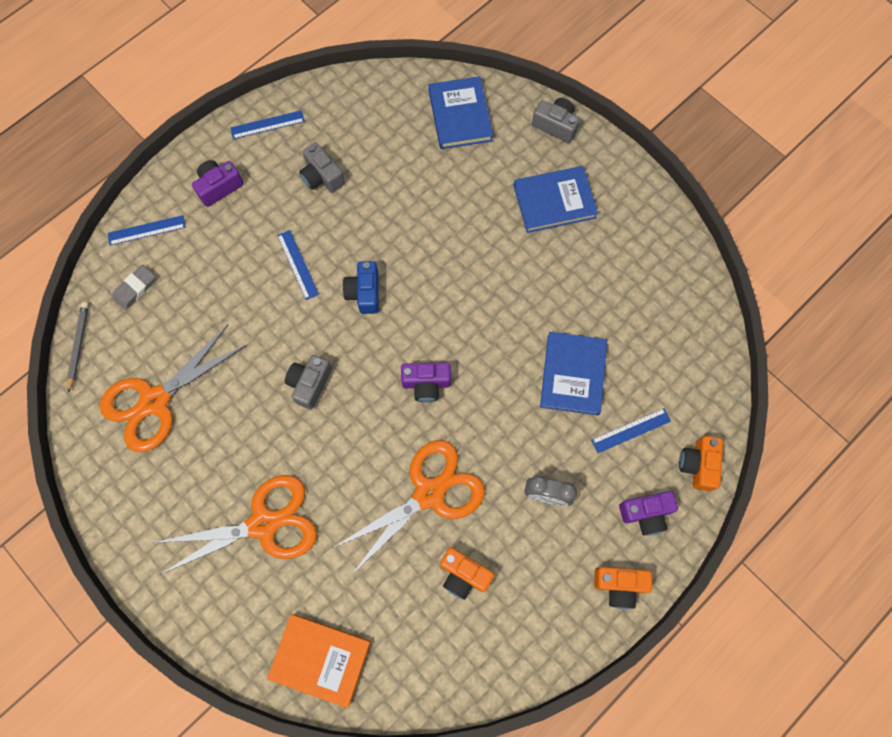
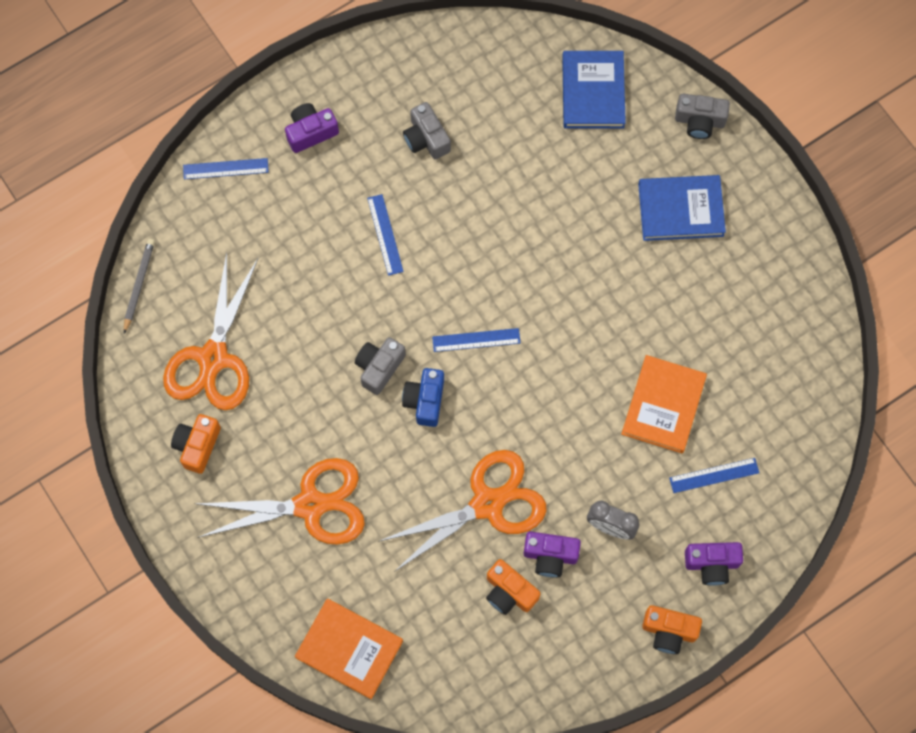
camera: 10 degrees right, 0 degrees up
orange scissors [100,324,246,452] -> orange scissors turned 45 degrees counterclockwise [163,253,258,410]
grey eraser [112,265,155,310] -> none
blue ruler [231,110,305,139] -> blue ruler moved to [432,328,521,352]
blue camera [343,261,379,314] -> blue camera moved to [402,368,444,427]
purple camera [401,362,451,402] -> purple camera moved to [524,532,581,578]
grey camera [532,98,580,143] -> grey camera turned 150 degrees clockwise [675,94,730,139]
blue book [540,332,607,415] -> orange book [621,355,707,453]
orange camera [679,436,723,491] -> orange camera moved to [171,414,221,474]

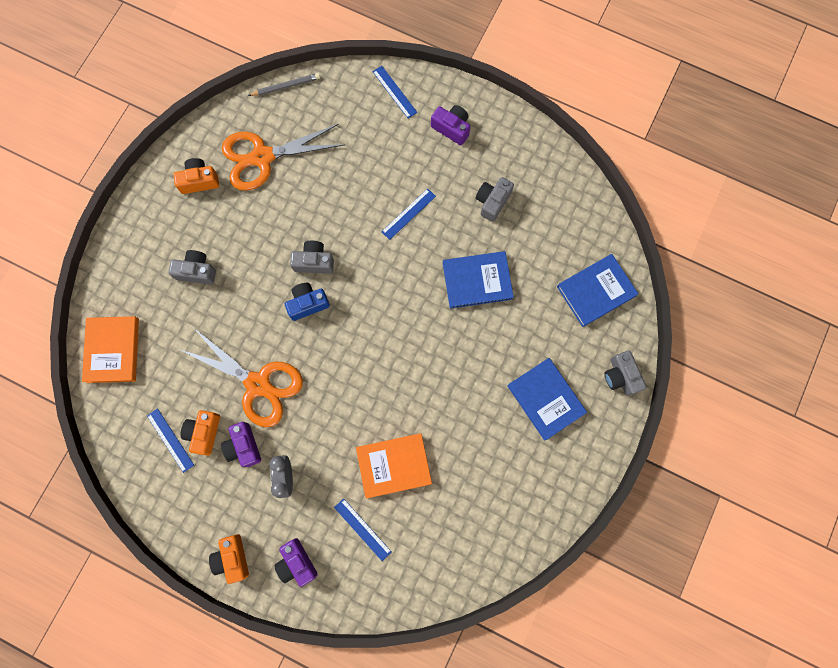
camera: 60 degrees right, 5 degrees up
orange scissors [194,458,365,545] -> grey camera [168,250,216,285]
blue ruler [432,328,521,352] -> blue ruler moved to [147,408,194,473]
none -> blue book [443,251,514,309]

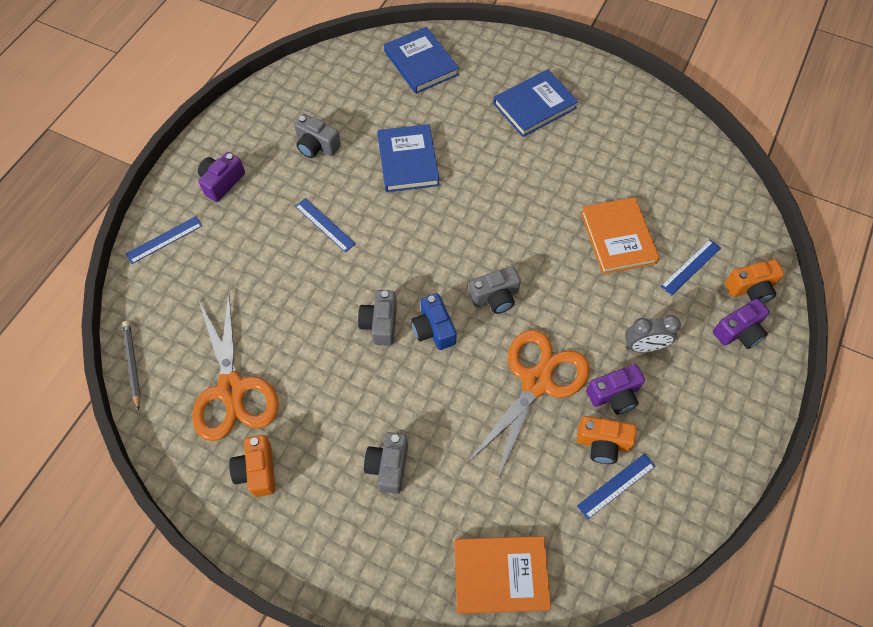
camera: 90 degrees left, 15 degrees down
orange camera [209,534,249,584] -> orange camera moved to [725,259,784,304]
grey camera [604,351,647,396] -> grey camera moved to [469,266,521,314]

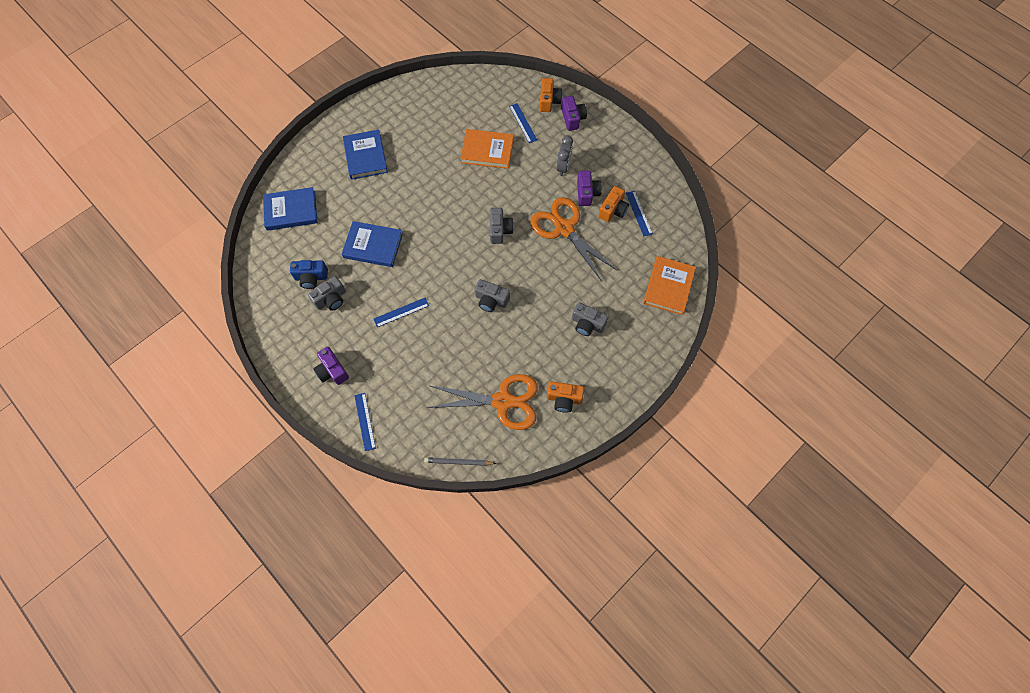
camera: 70 degrees left, 5 degrees up
blue camera [411,293,457,350] -> blue camera moved to [290,260,328,289]

